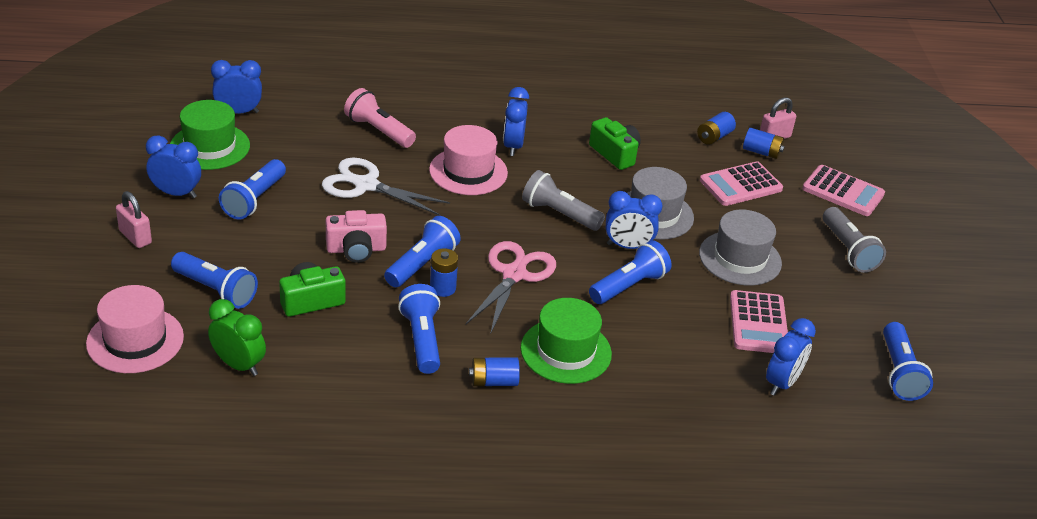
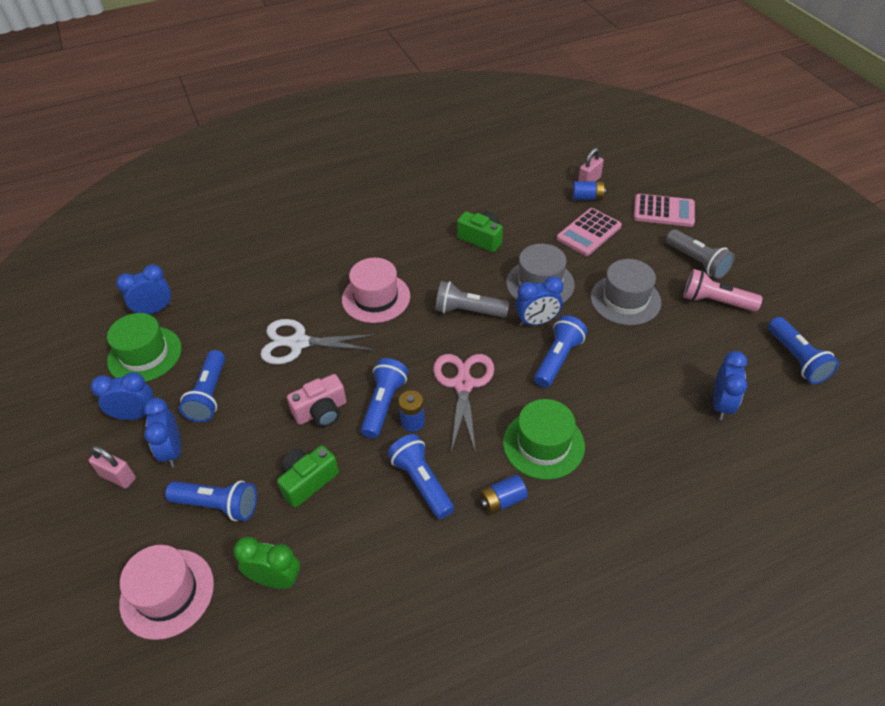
camera: 15 degrees left, 10 degrees up
pink flashlight [344,88,416,148] -> pink flashlight moved to [683,269,763,312]
blue clock [503,87,529,156] -> blue clock moved to [144,398,181,467]
blue battery [697,112,736,145] -> none
pink calculator [730,290,788,353] -> none

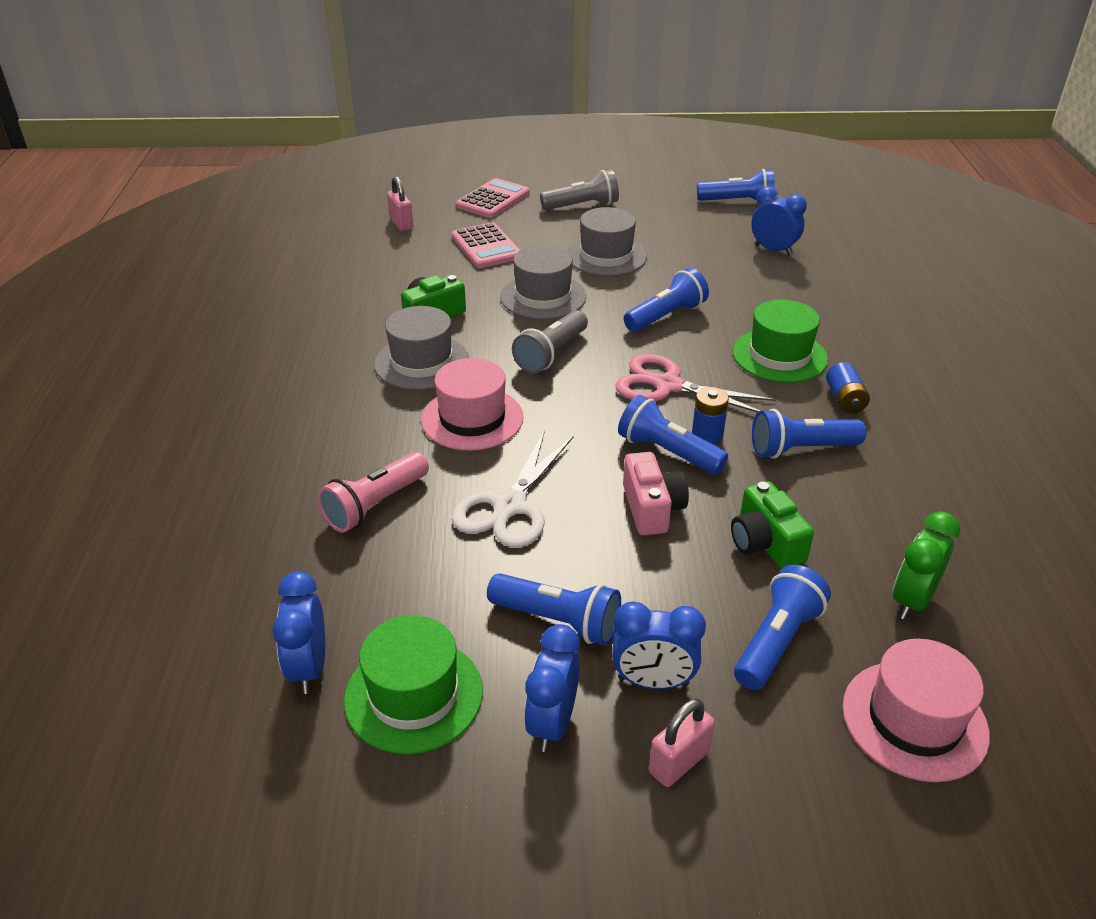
camera: 70 degrees left, 10 degrees down
blue clock [515,276,563,326] -> none
blue flashlight [534,315,587,388] -> blue flashlight turned 90 degrees clockwise [624,268,709,332]
blue battery [572,181,606,200] -> none
pink flashlight [683,269,763,312] -> pink flashlight moved to [317,452,429,533]
none -> grey hat [374,306,469,390]

